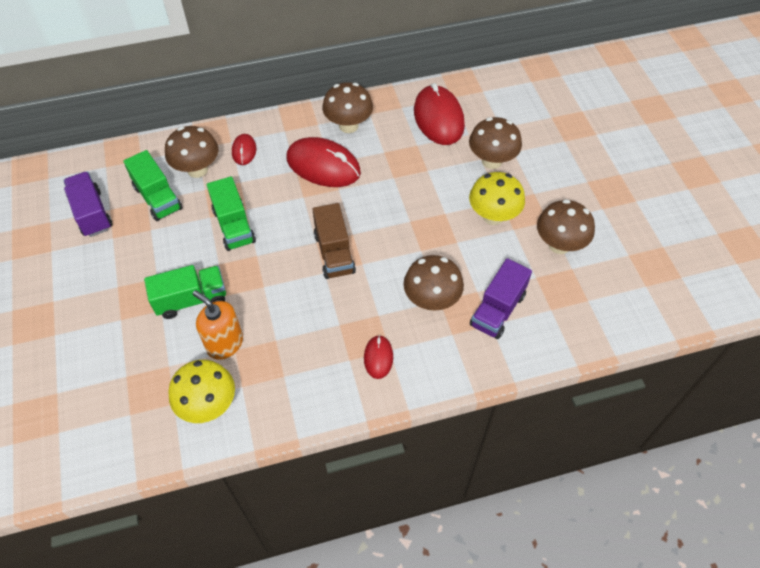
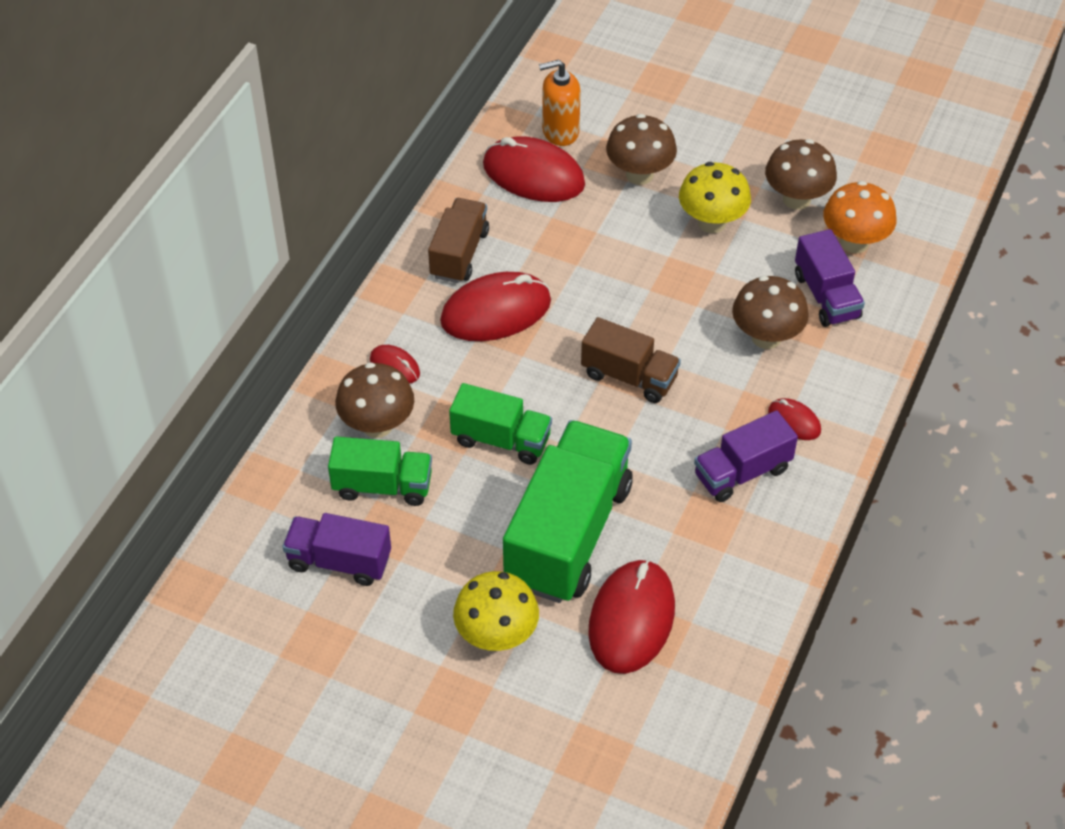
camera: 50 degrees left, 5 degrees down
green truck [144,265,226,319] -> green truck [503,420,633,603], size x1.79
yellow mushroom [168,360,235,423] -> yellow mushroom moved to [453,571,539,651]
orange soap dispenser [193,290,243,360] -> orange soap dispenser moved to [539,59,581,146]
brown mushroom [322,82,373,133] -> brown truck [428,198,489,283]
none -> red mouse [588,559,675,674]
none -> purple truck [694,410,798,502]
none -> orange mushroom [823,181,897,253]

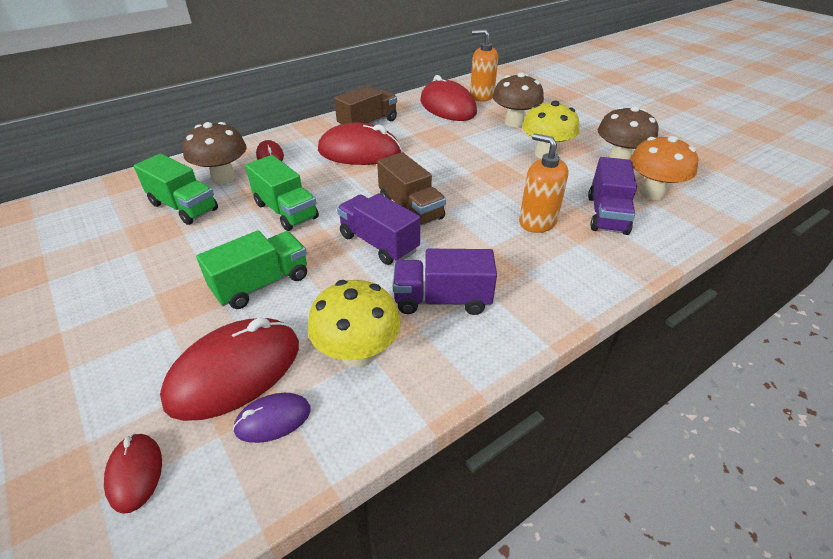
camera: 30 degrees right, 10 degrees down
purple truck [283,513,391,586] -> purple truck moved to [337,193,420,265]
yellow mushroom [453,571,539,651] -> yellow mushroom moved to [308,280,401,368]
green truck [503,420,633,603] -> green truck [196,230,307,309], size x0.56
brown mushroom [732,276,809,349] -> orange soap dispenser [519,133,569,233]
red mouse [768,398,821,440] -> red mouse moved to [104,433,162,514]
none -> purple mouse [233,393,311,443]

